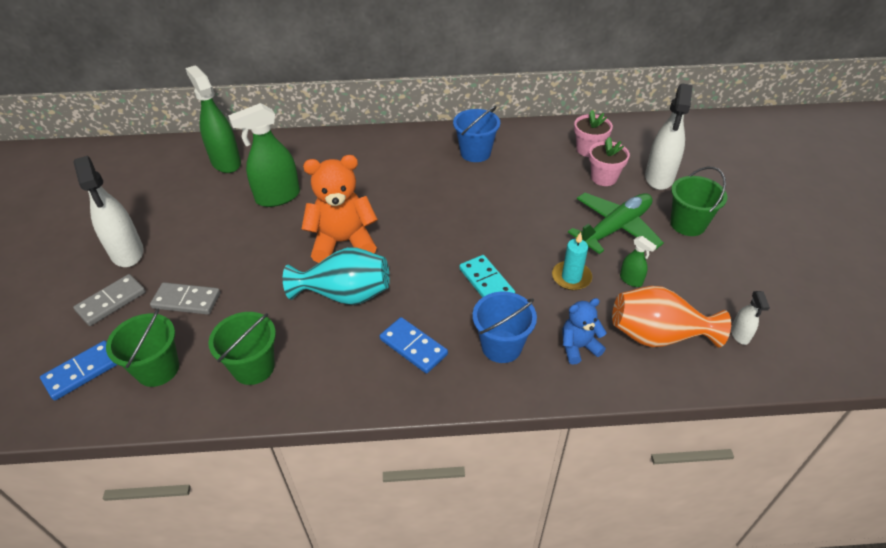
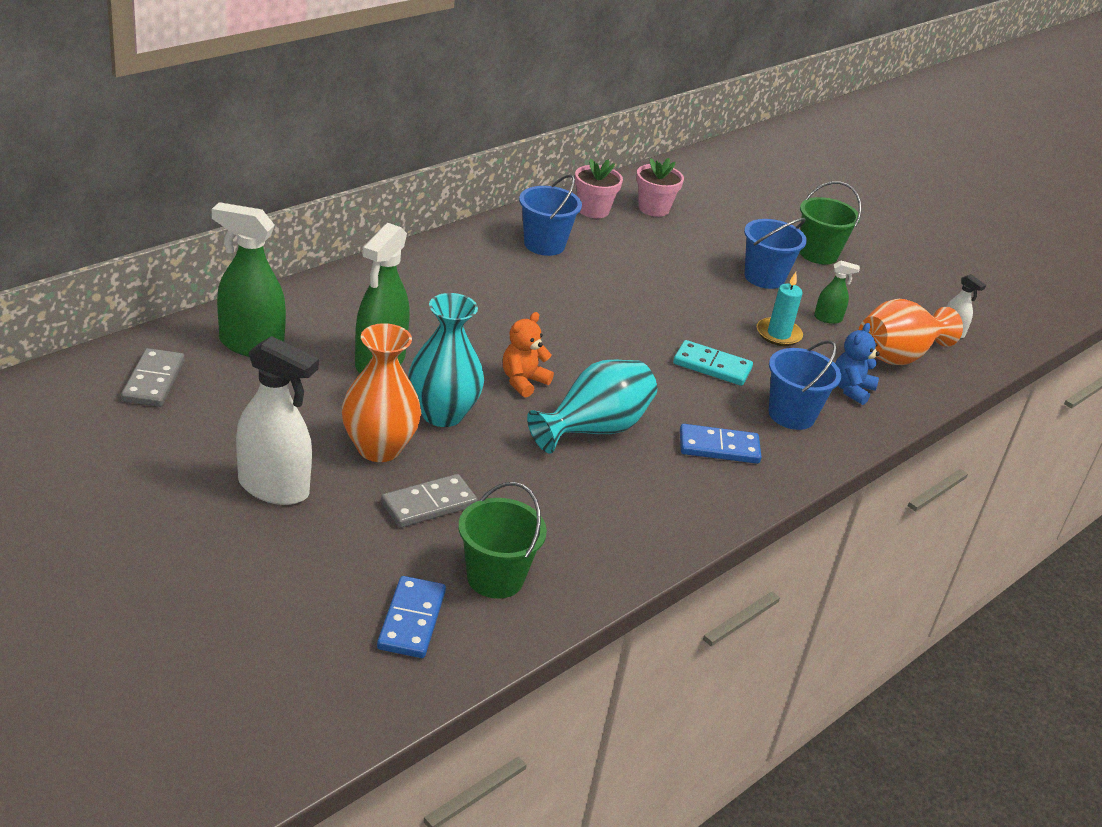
camera: 45 degrees left, 10 degrees down
grey domino [73,274,146,326] -> grey domino moved to [121,348,185,407]
green bucket [208,312,276,385] -> none
orange teddy bear [302,155,378,263] -> orange teddy bear [503,312,554,398], size x0.55
green plane [568,193,664,254] -> blue bucket [744,218,807,289]
pink flower pot [589,137,630,186] -> pink flower pot moved to [575,159,623,218]
white spray bottle [645,83,693,190] -> none
none -> orange vase [342,323,421,462]
none -> turquoise vase [408,293,484,427]

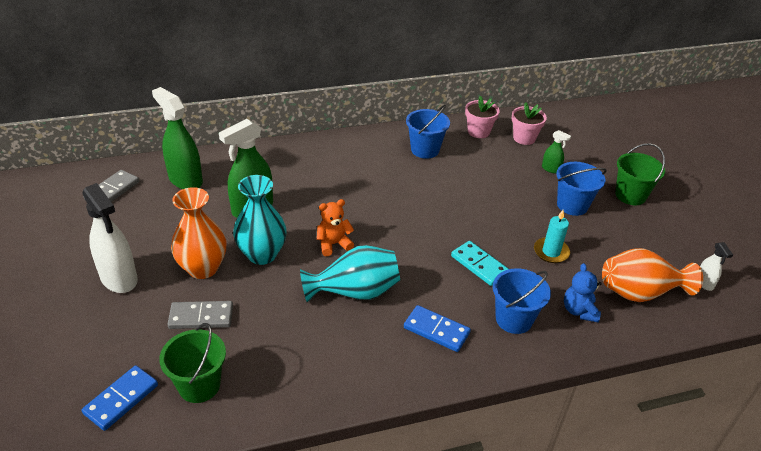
camera: 30 degrees right, 5 degrees up
green spray bottle [814,260,860,324] -> green spray bottle moved to [542,130,571,173]
blue teddy bear [835,323,880,405] -> blue teddy bear turned 60 degrees counterclockwise [564,263,602,323]

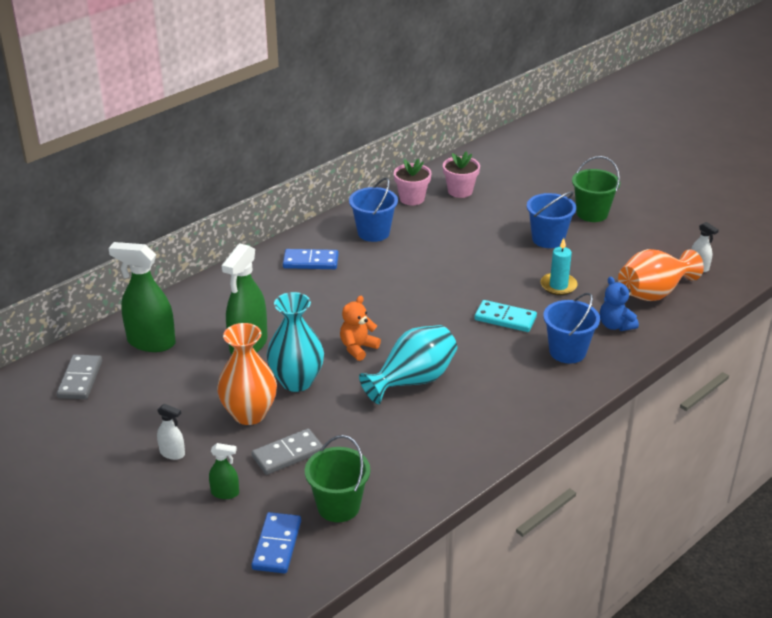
camera: 25 degrees left, 5 degrees down
white spray bottle [82,183,138,293] -> white spray bottle [157,404,185,460], size x0.48
blue domino [404,305,471,352] -> blue domino moved to [283,249,338,269]
green spray bottle [542,130,571,173] -> green spray bottle moved to [209,443,239,499]

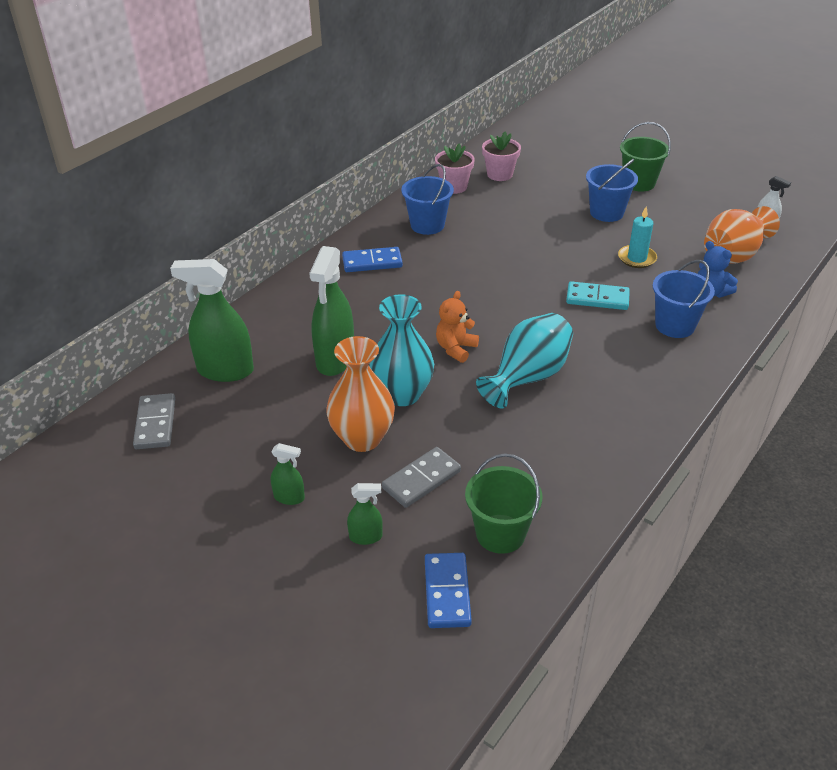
camera: 10 degrees left, 5 degrees up
white spray bottle [157,404,185,460] -> green spray bottle [271,443,305,505]

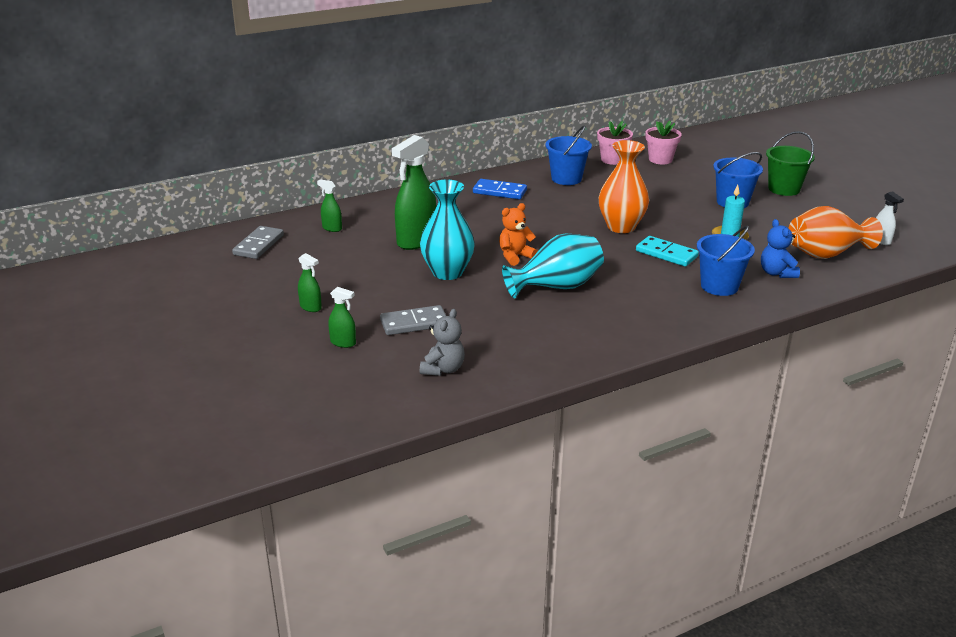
camera: 25 degrees right, 10 degrees down
green spray bottle [170,259,254,382] -> green spray bottle [317,179,342,232], size x0.48
orange vase [326,336,395,452] -> orange vase moved to [599,140,649,233]
blue domino [425,553,472,628] -> none
green bucket [465,453,542,554] -> grey teddy bear [420,309,465,376]

